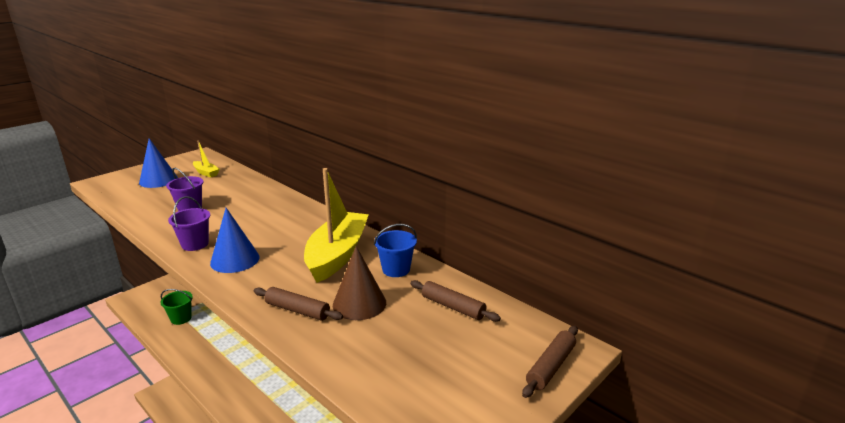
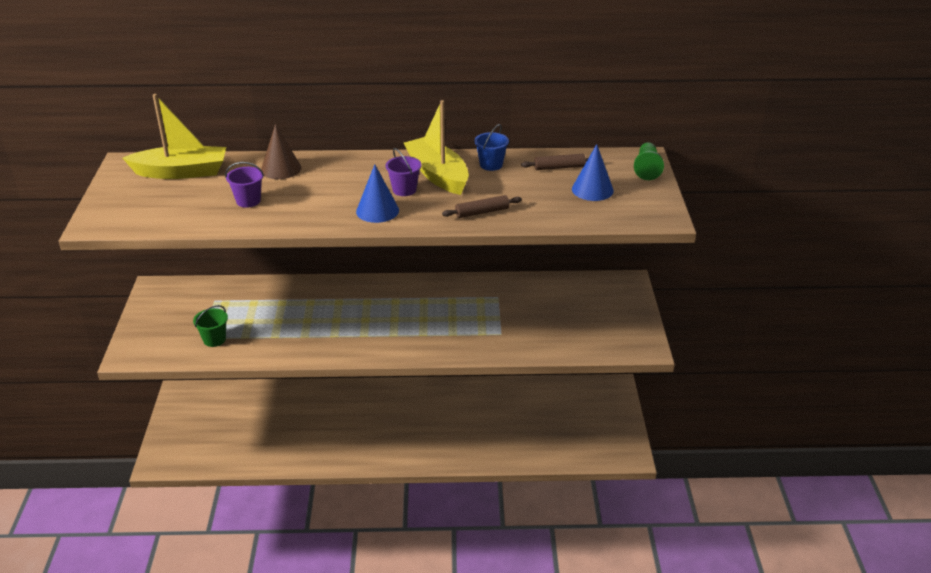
camera: 45 degrees left, 10 degrees up
blue cone [139,138,178,188] -> blue cone moved to [572,144,614,201]
purple bucket [168,196,210,251] -> purple bucket moved to [385,148,422,196]
yellow boat [193,140,220,178] -> yellow boat [123,94,226,179], size x2.20
brown cone [333,246,386,320] -> brown cone moved to [261,124,301,179]
brown rolling pin [522,326,578,398] -> green pawn [634,142,664,180]

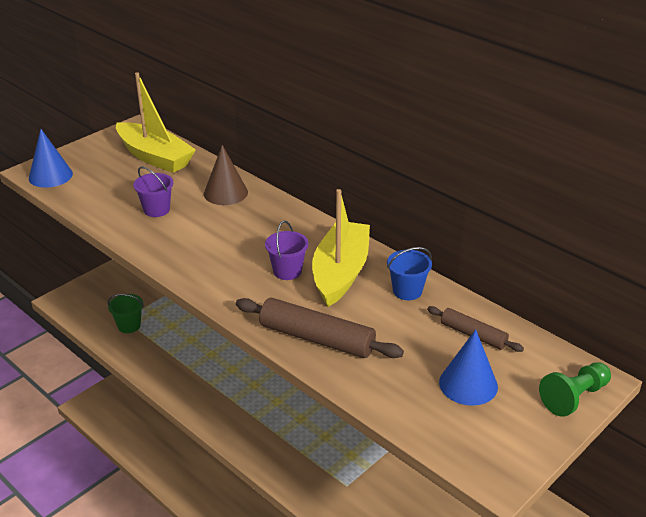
camera: 45 degrees right, 0 degrees up
blue cone [356,164,399,223] -> blue cone moved to [29,129,73,188]
brown rolling pin [442,195,522,218] -> brown rolling pin [236,298,404,358], size x1.70

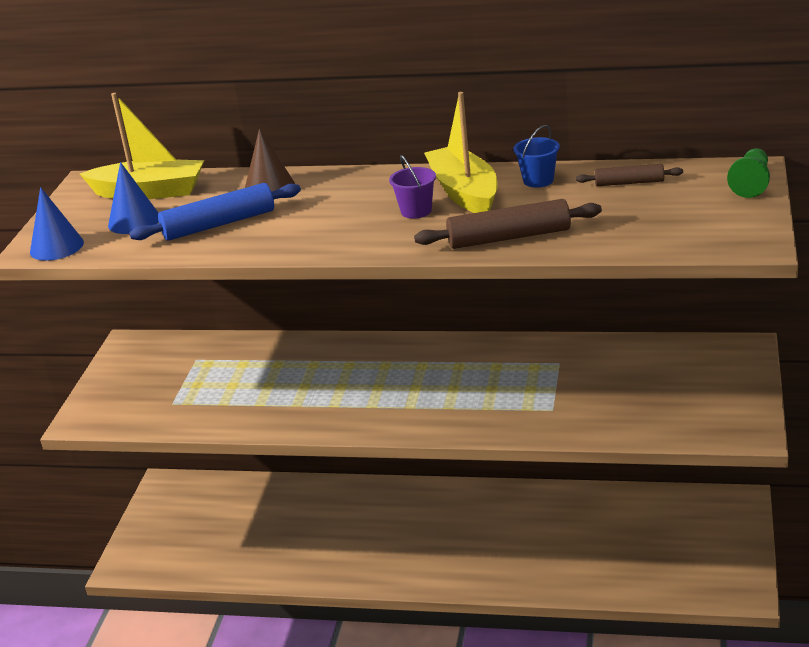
camera: 30 degrees left, 5 degrees down
green bucket [108,294,144,333] -> none
purple bucket [133,167,173,217] -> blue rolling pin [129,183,301,241]
blue cone [439,329,498,406] -> blue cone moved to [108,162,159,234]

